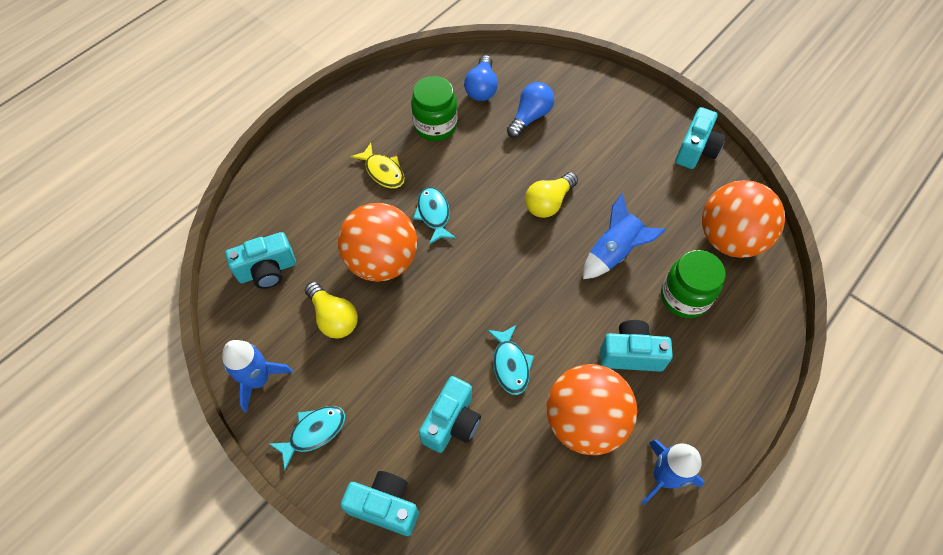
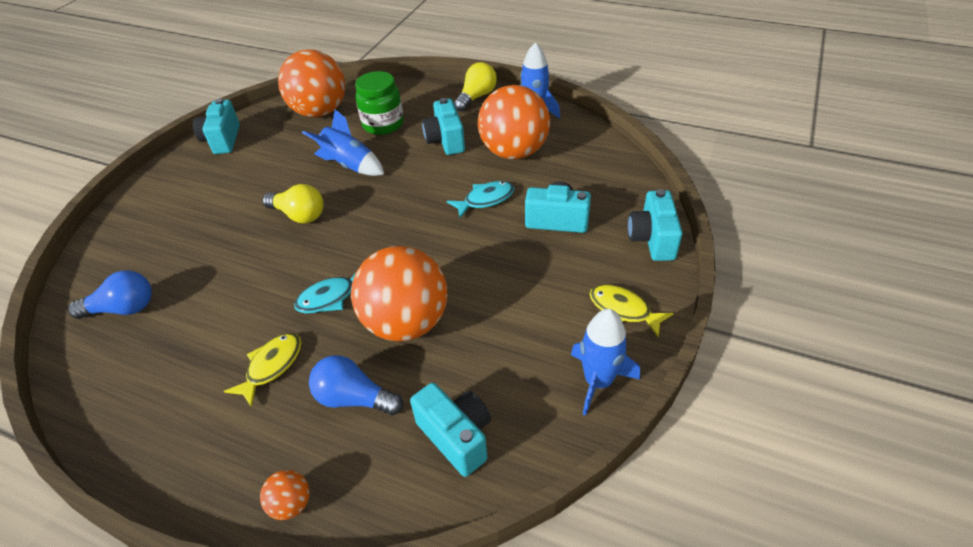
camera: 105 degrees left, 15 degrees down
turquoise fish [270,406,345,470] -> yellow fish [590,284,674,337]
yellow light bulb [305,282,358,338] -> yellow light bulb moved to [454,62,497,111]
green jar [411,76,457,141] -> none
blue light bulb [507,82,554,138] -> blue light bulb moved to [309,355,403,415]
turquoise camera [675,107,726,169] -> turquoise camera turned 105 degrees counterclockwise [193,99,240,154]
none -> orange ball [260,470,310,520]

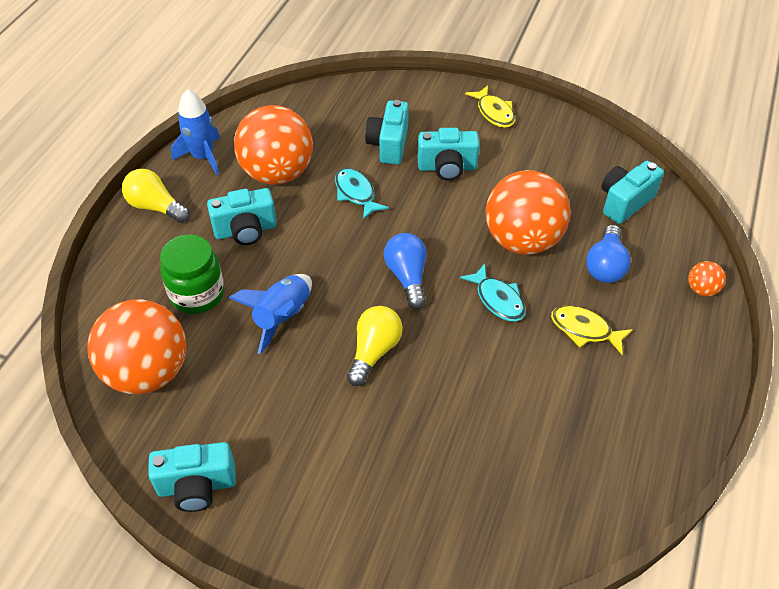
camera: 95 degrees left, 5 degrees up
blue light bulb [68,270,152,319] -> blue light bulb moved to [384,233,426,309]
blue rocket [571,309,640,416] -> none
yellow fish [590,284,674,337] -> yellow fish turned 60 degrees counterclockwise [465,85,515,128]
turquoise camera [628,189,683,261] -> turquoise camera moved to [418,128,480,181]

